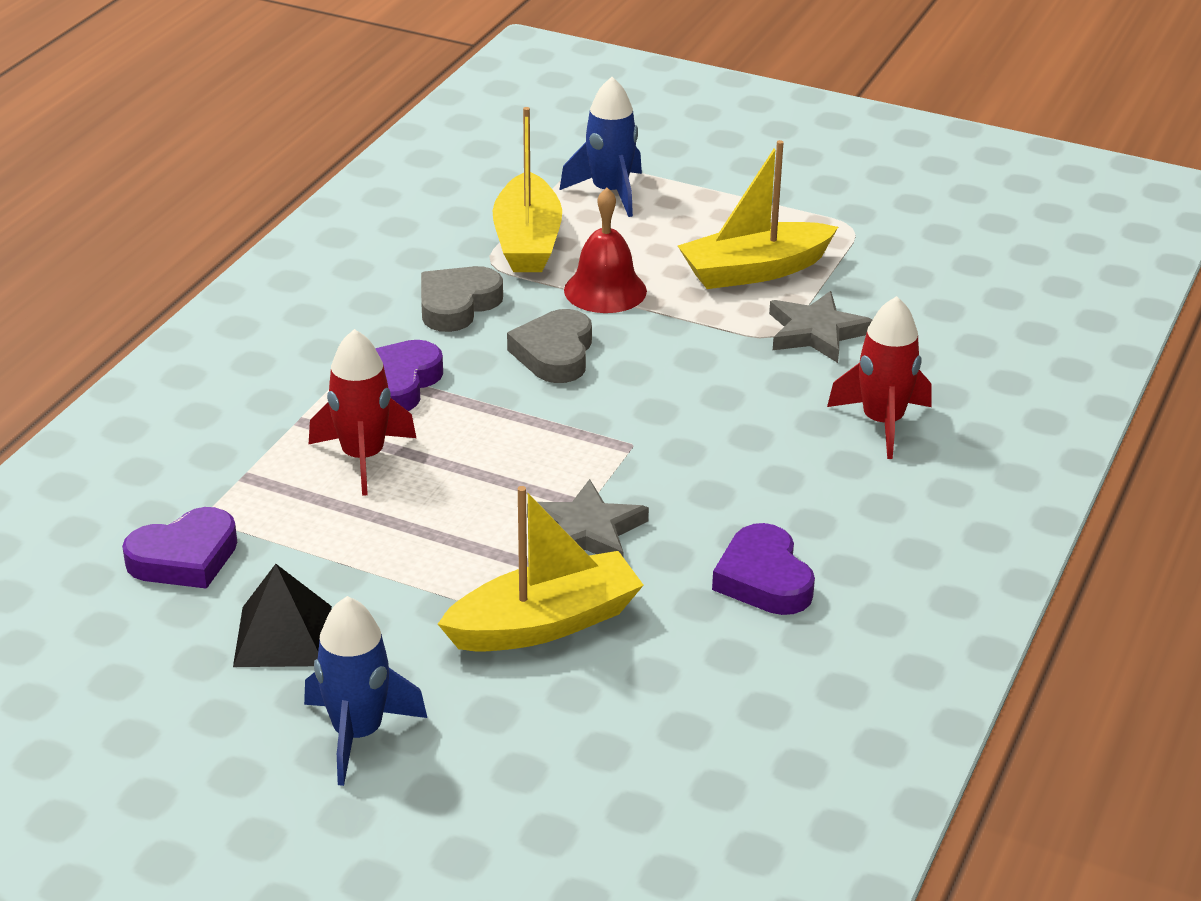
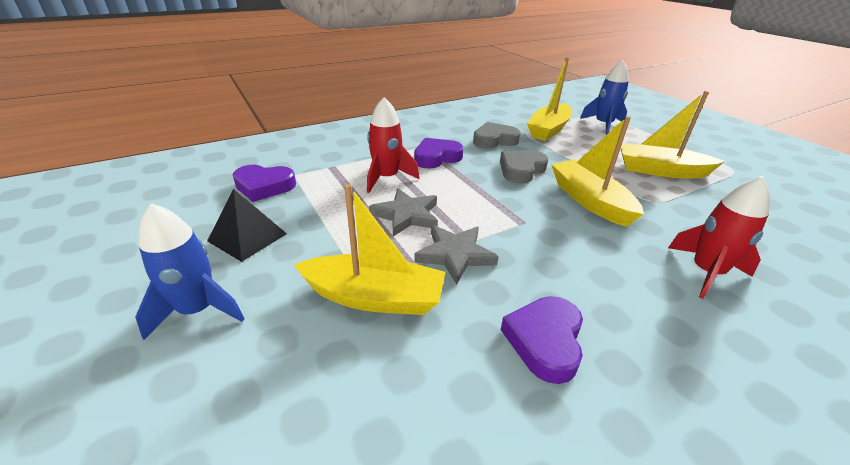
camera: 35 degrees right, 0 degrees up
red bell [564,188,647,313] -> none
grey star [769,291,872,363] -> grey star moved to [369,188,438,236]
none -> yellow boat [551,116,644,227]

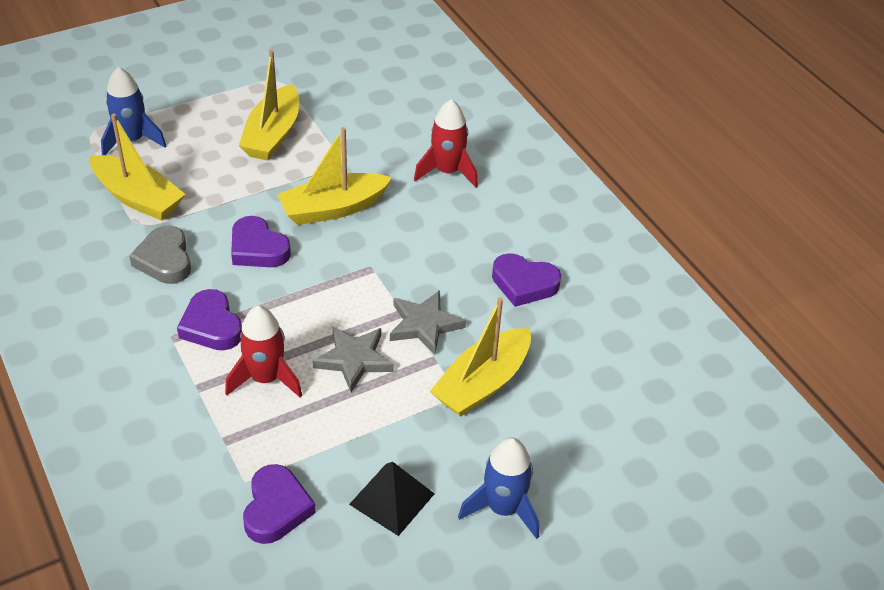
camera: 90 degrees left, 10 degrees up
yellow boat [294,184,446,315] -> yellow boat turned 150 degrees counterclockwise [430,297,531,417]
grey heart [500,150,548,183] -> purple heart [231,216,291,267]

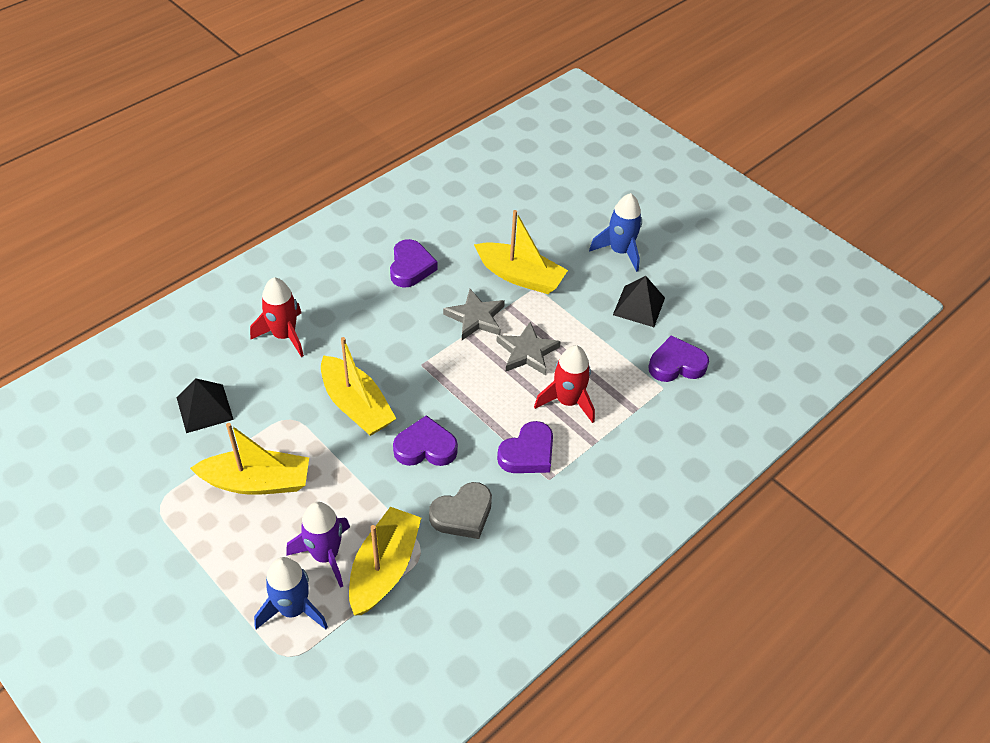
camera: 105 degrees left, 5 degrees up
purple heart [231,216,291,267] -> purple heart turned 120 degrees counterclockwise [393,415,458,466]
none -> black pyramid [177,378,234,433]
none -> purple rocket [286,502,350,588]

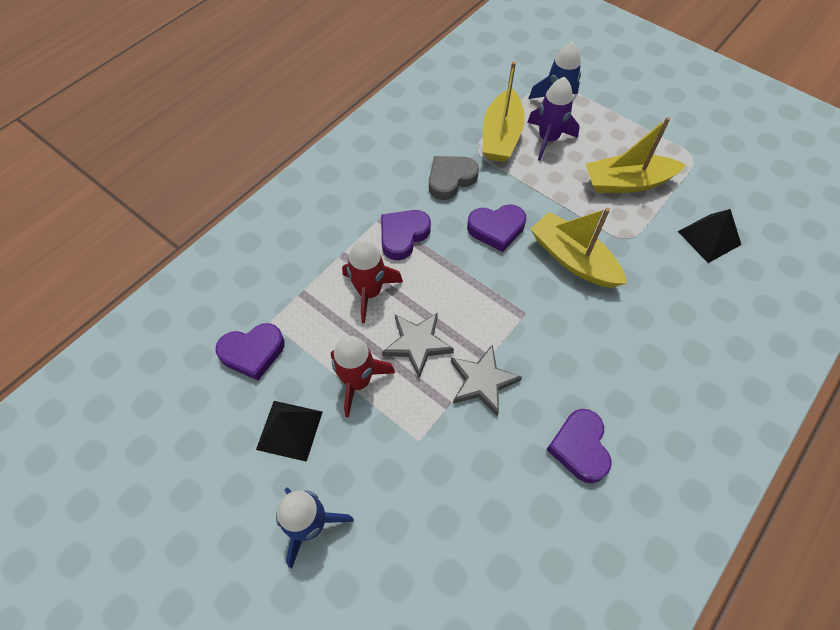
camera: 175 degrees right, 10 degrees up
red rocket [250,278,304,357] -> red rocket moved to [331,336,395,418]
yellow boat [474,210,568,294] -> none

